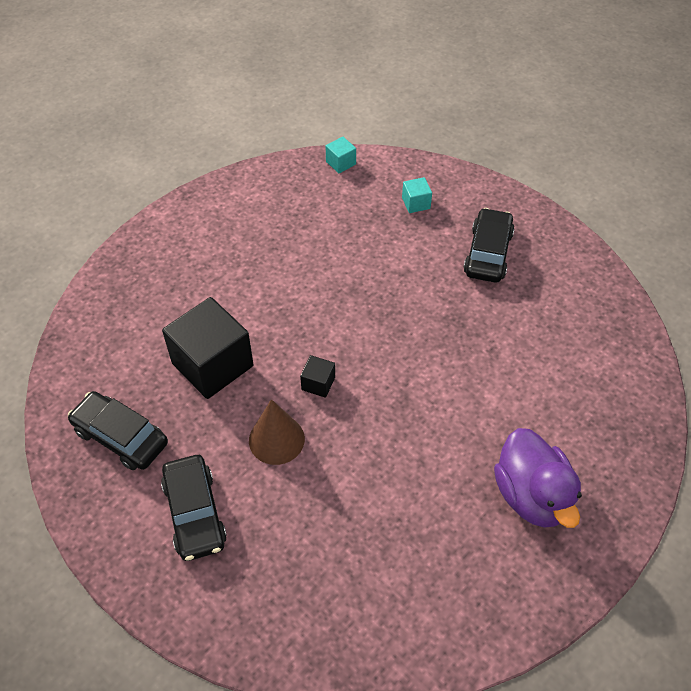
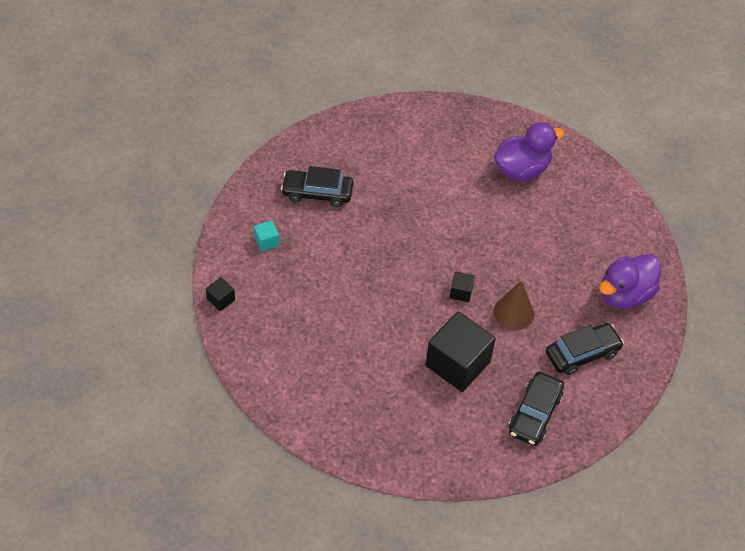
camera: 100 degrees left, 0 degrees up
turquoise cube [326,136,356,174] -> black cube [206,277,235,311]
none -> purple duck [599,254,661,308]

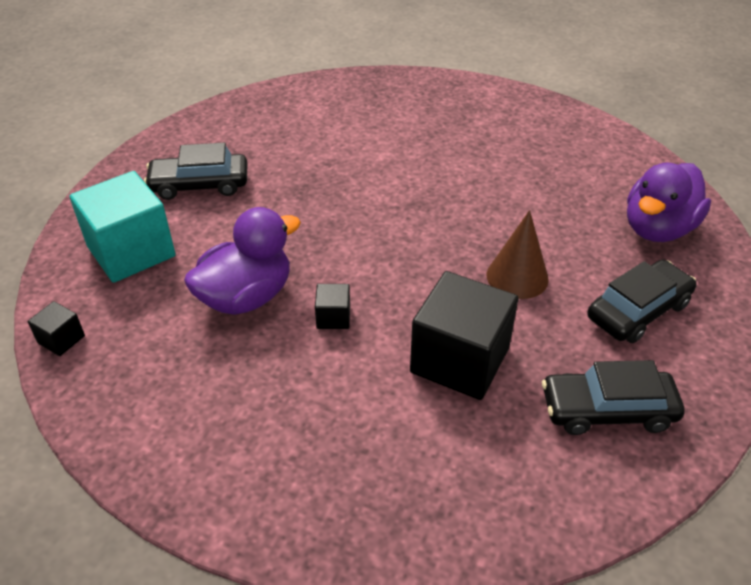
camera: 10 degrees left, 10 degrees down
turquoise cube [254,220,280,252] -> turquoise cube [70,171,176,283], size x2.26
black cube [450,272,475,302] -> black cube moved to [315,284,350,329]
purple duck [494,122,564,181] -> purple duck moved to [184,207,301,315]
black car [508,372,564,446] -> black car turned 75 degrees clockwise [542,360,685,435]

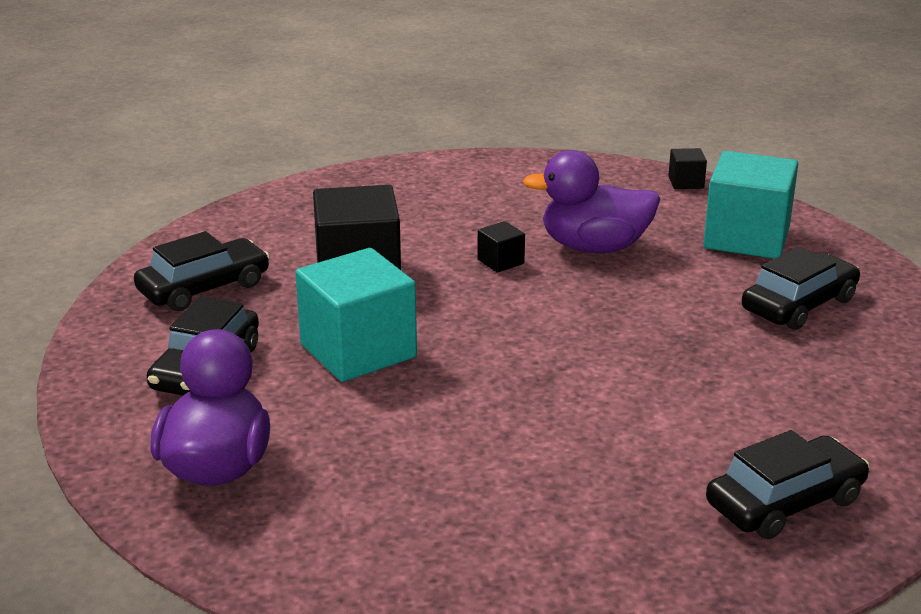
camera: 145 degrees right, 15 degrees down
purple duck [184,207,301,315] -> purple duck turned 75 degrees clockwise [523,150,660,253]
brown cone [487,210,549,299] -> turquoise cube [295,248,417,382]
none -> black car [706,430,869,539]

